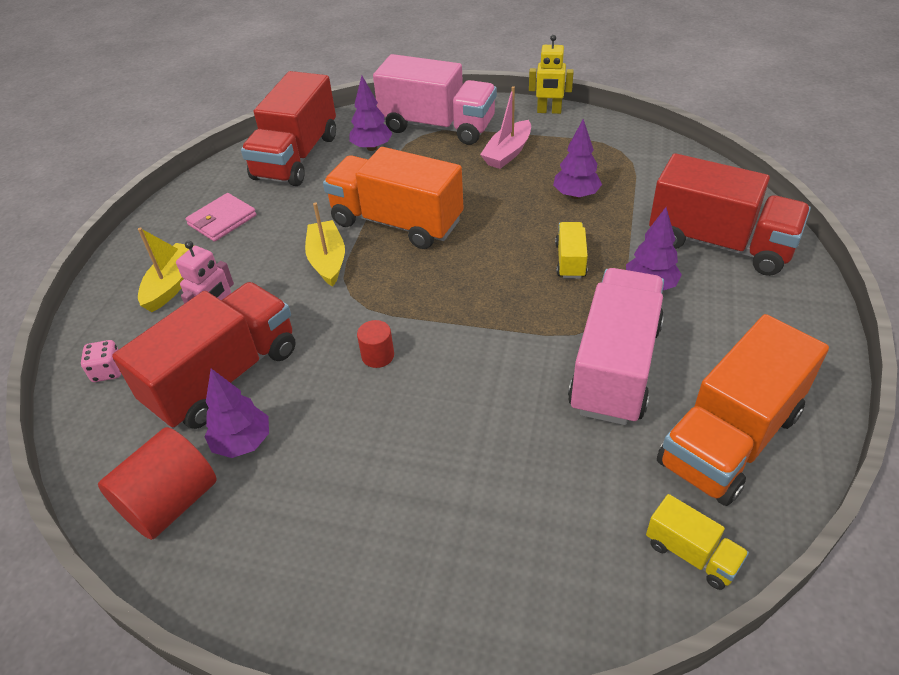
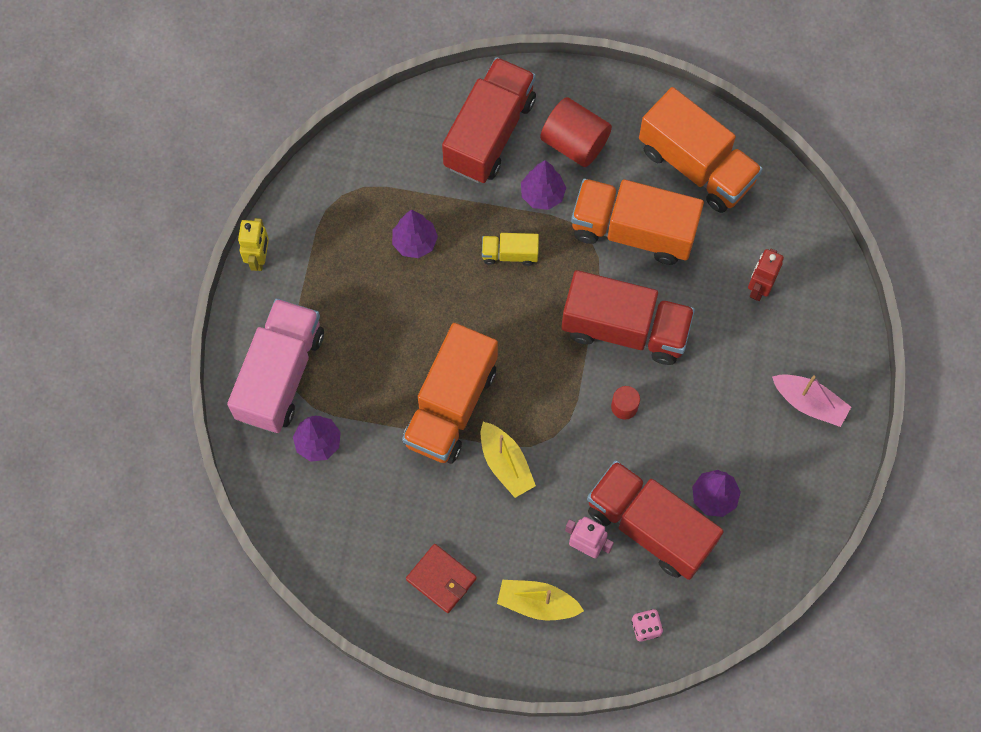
camera: 95 degrees left, 25 degrees up
red cylinder [98,427,217,540] -> red cylinder moved to [540,97,612,167]
pink wallet [186,193,257,242] -> red wallet [406,544,477,613]
red truck [241,71,336,186] -> red truck moved to [561,270,695,365]
yellow boat [305,202,345,287] -> yellow boat turned 105 degrees counterclockwise [481,422,536,498]
pink boat [480,86,531,169] -> pink boat moved to [772,374,851,427]
pink truck [568,268,664,425] -> orange truck [571,179,704,265]
yellow truck [646,494,749,590] -> none
none -> red robot [748,249,784,301]

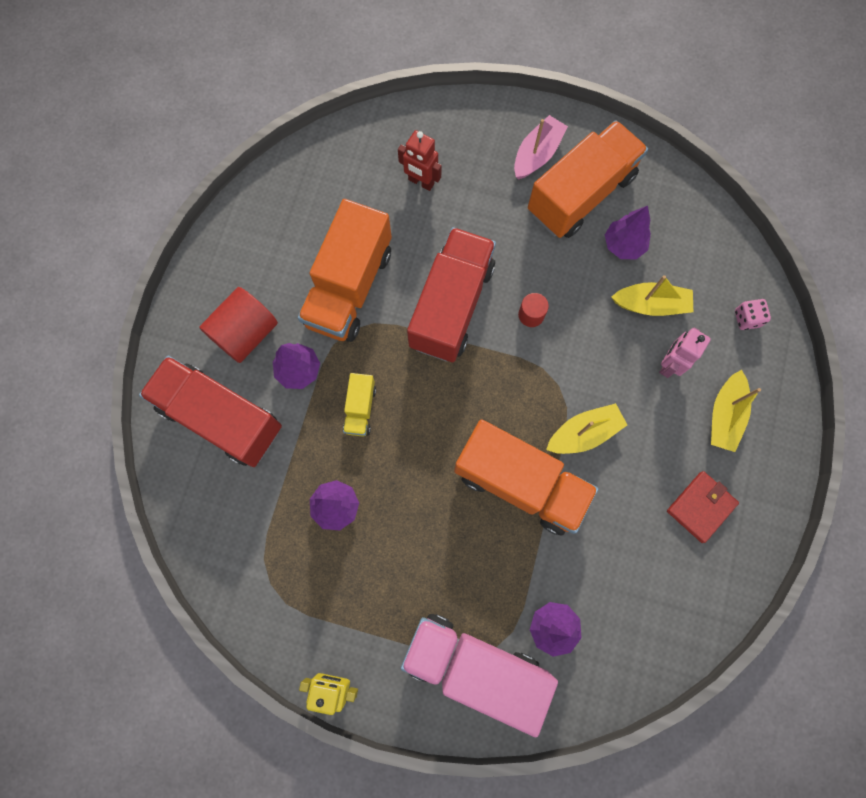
camera: 85 degrees left, 5 degrees up
red truck [587,460,724,580] -> yellow boat [612,275,693,316]
orange truck [639,87,763,213] -> orange truck moved to [528,120,648,238]

